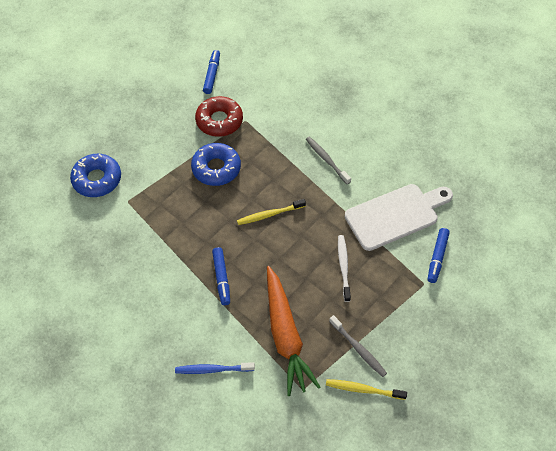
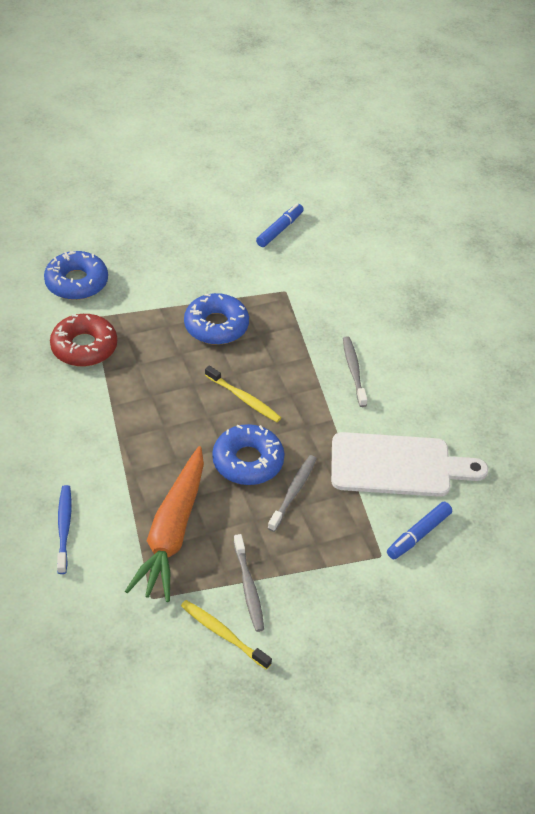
camera: 25 degrees right, 10 degrees down
blue toothbrush [175,362,255,374] -> blue toothbrush turned 60 degrees clockwise [57,485,71,574]
red donut [195,96,243,137] -> red donut moved to [50,314,117,367]
blue marker [212,247,230,305] -> none
yellow toothbrush [237,199,306,225] -> yellow toothbrush turned 150 degrees counterclockwise [205,365,281,422]
white toothbrush [338,235,351,302] -> grey toothbrush [268,455,317,532]
none -> blue donut [212,424,285,485]

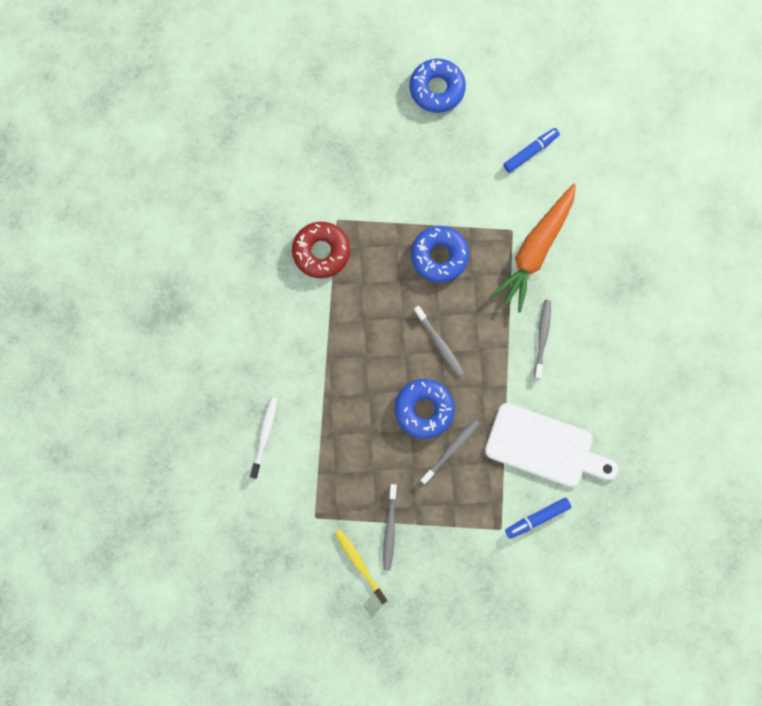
camera: 20 degrees right, 30 degrees up
blue donut [44,251,108,300] -> blue donut moved to [410,58,466,113]
blue toothbrush [57,485,71,574] -> white toothbrush [250,397,278,479]
orange carrot [125,446,204,602] -> orange carrot moved to [490,184,576,312]
yellow toothbrush [205,365,281,422] -> grey toothbrush [414,306,464,377]

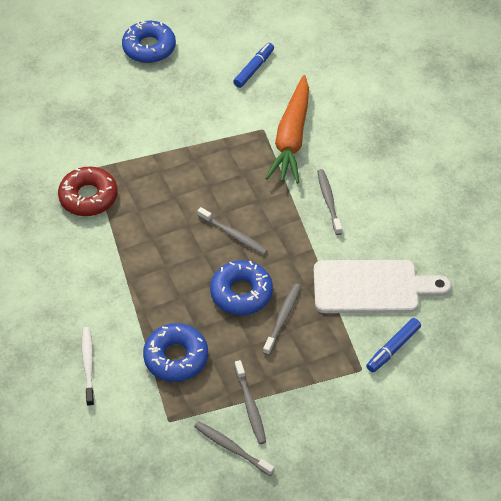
camera: 20 degrees left, 25 degrees down
yellow toothbrush [334,529,387,604] -> grey toothbrush [194,421,275,476]
blue donut [411,226,469,283] -> blue donut moved to [143,323,208,382]

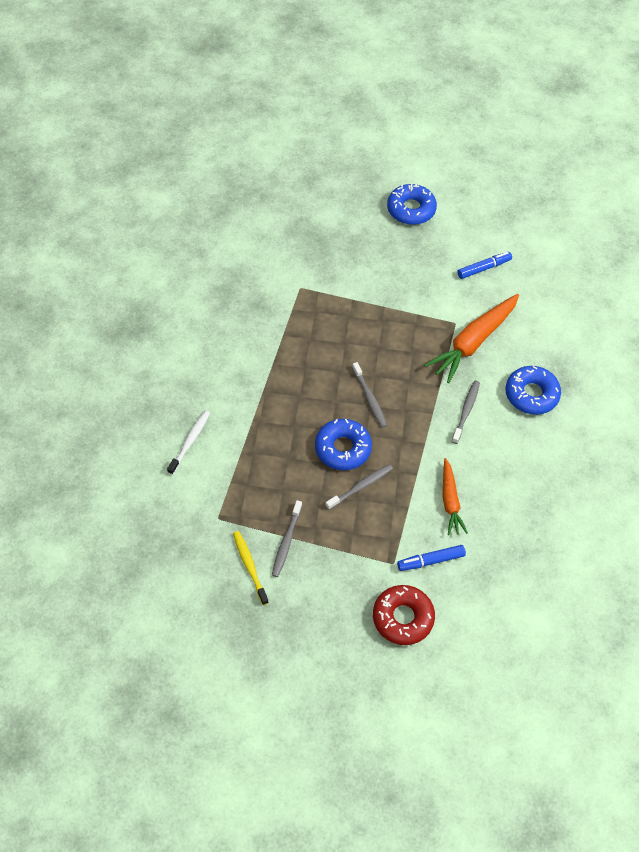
camera: 30 degrees right, 5 degrees up
red donut [58,167,117,216] -> red donut moved to [373,585,435,645]
blue donut [143,323,208,382] -> blue donut moved to [506,366,561,415]
grey toothbrush [194,421,275,476] -> yellow toothbrush [233,531,269,605]
white cutting board [314,260,451,313] -> orange carrot [443,458,468,535]

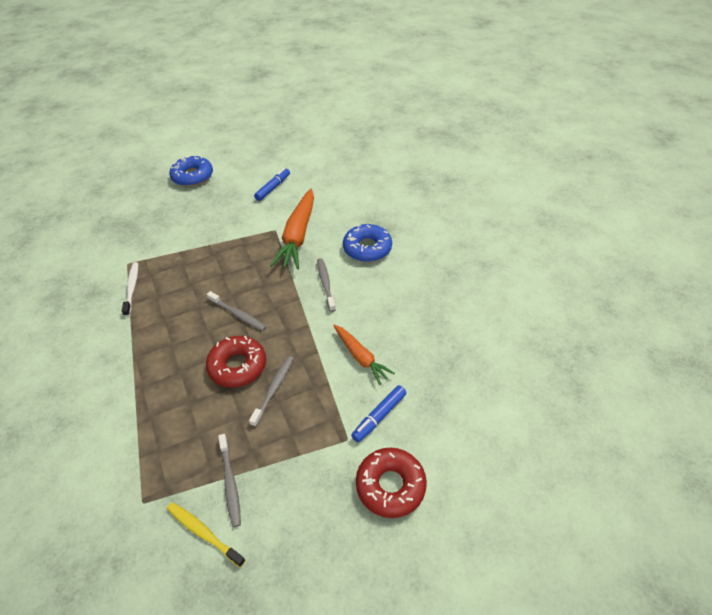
camera: 30 degrees left, 10 degrees down
white toothbrush [167,410,210,475] -> white toothbrush moved to [122,262,138,317]
blue donut [315,419,372,470] -> red donut [206,336,266,388]

